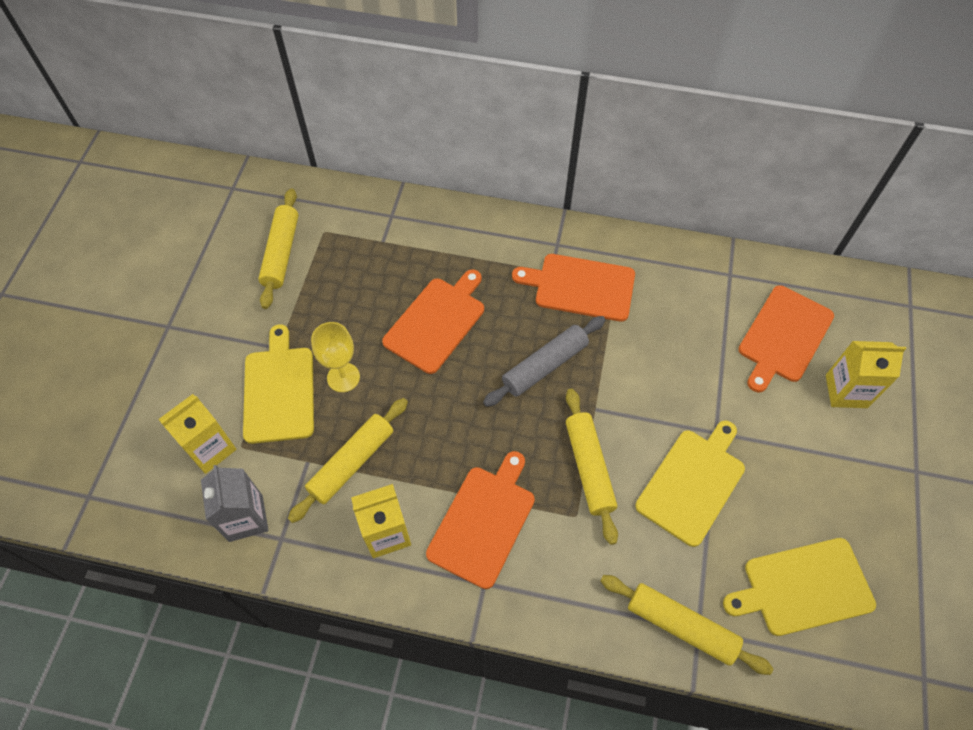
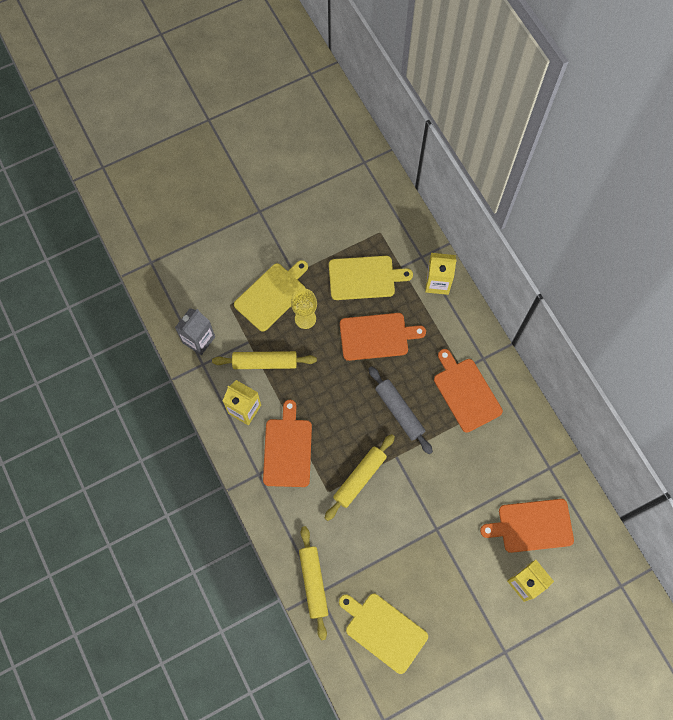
camera: 50 degrees right, 10 degrees up
yellow carton [158,394,237,474] -> yellow carton moved to [425,253,457,295]
yellow rolling pin [258,188,298,309] -> none
orange cutting board [426,451,535,589] -> orange cutting board turned 75 degrees counterclockwise [263,400,312,487]
grey rolling pin [483,316,605,407] -> grey rolling pin turned 45 degrees clockwise [369,366,433,454]
yellow cutting board [635,421,745,547] -> yellow cutting board moved to [329,256,413,300]

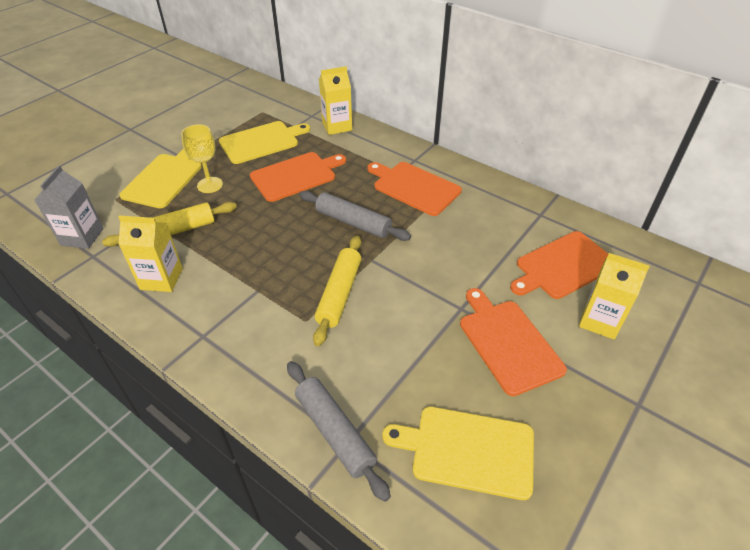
camera: 25 degrees left, 25 degrees down
orange cutting board [263,400,312,487] -> orange cutting board moved to [460,288,567,396]
yellow rolling pin [299,526,328,640] -> grey rolling pin [287,361,391,502]

